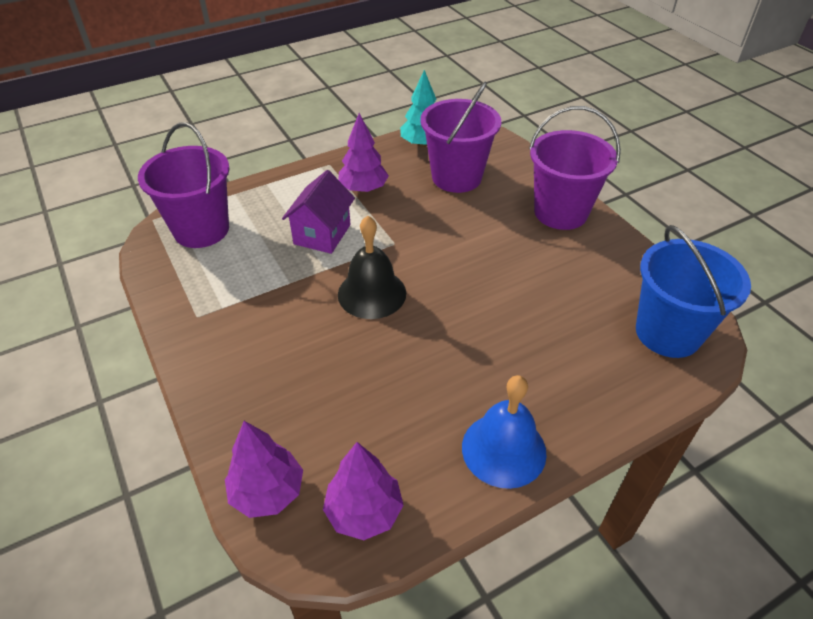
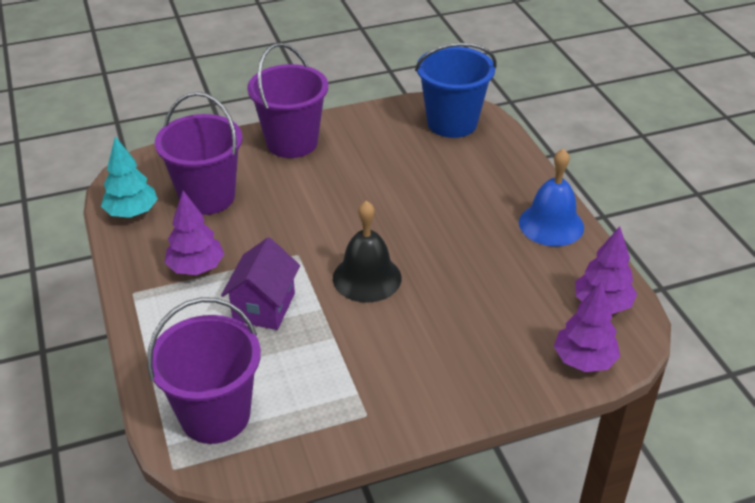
camera: 80 degrees left, 5 degrees down
purple house [282,170,355,254] -> purple house turned 75 degrees clockwise [221,237,300,330]

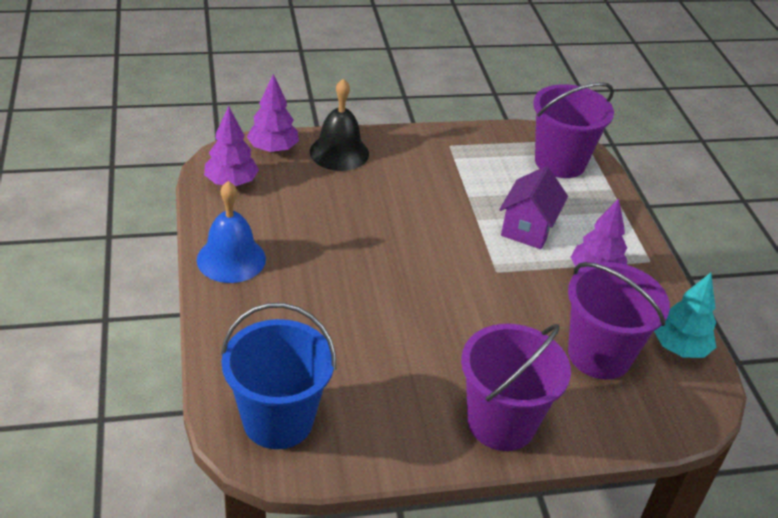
camera: 175 degrees left, 0 degrees up
black bell [333,200,402,303] -> black bell moved to [310,78,369,171]

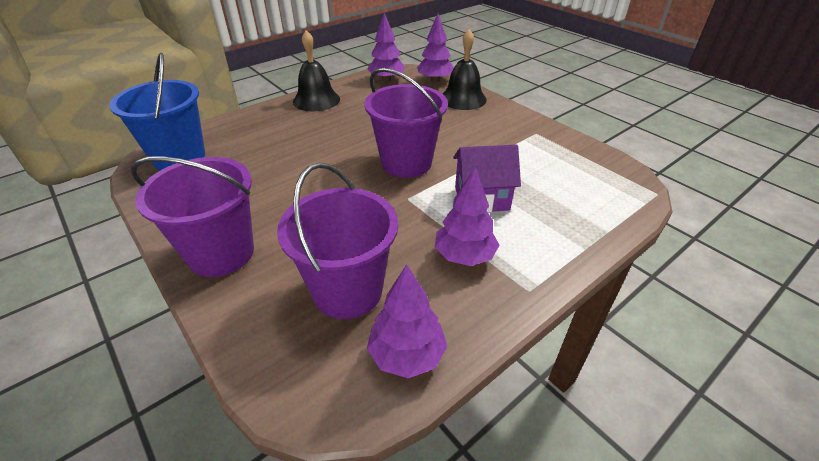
camera: 65 degrees right, 0 degrees up
blue bell [197,181,266,283] -> black bell [293,30,340,112]
purple bucket [533,82,614,178] -> purple bucket moved to [364,68,448,178]
turquoise tree [654,273,716,358] -> purple tree [367,264,447,378]

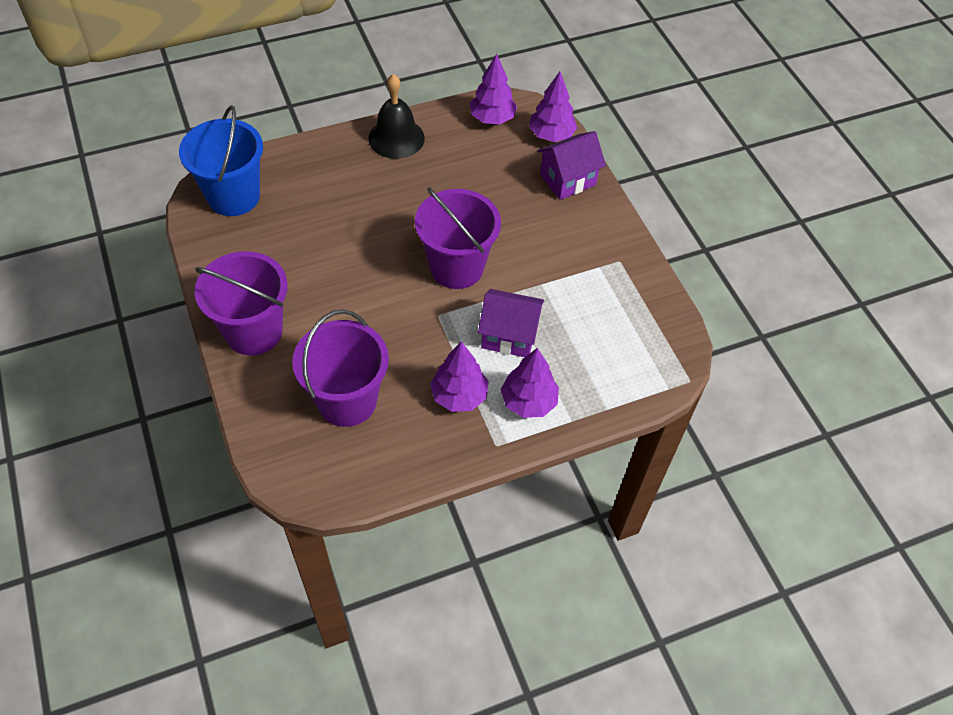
camera: 15 degrees right, 15 degrees up
purple tree [367,264,447,378] -> purple tree moved to [500,348,559,418]
black bell [443,29,487,110] -> purple house [537,131,606,200]

